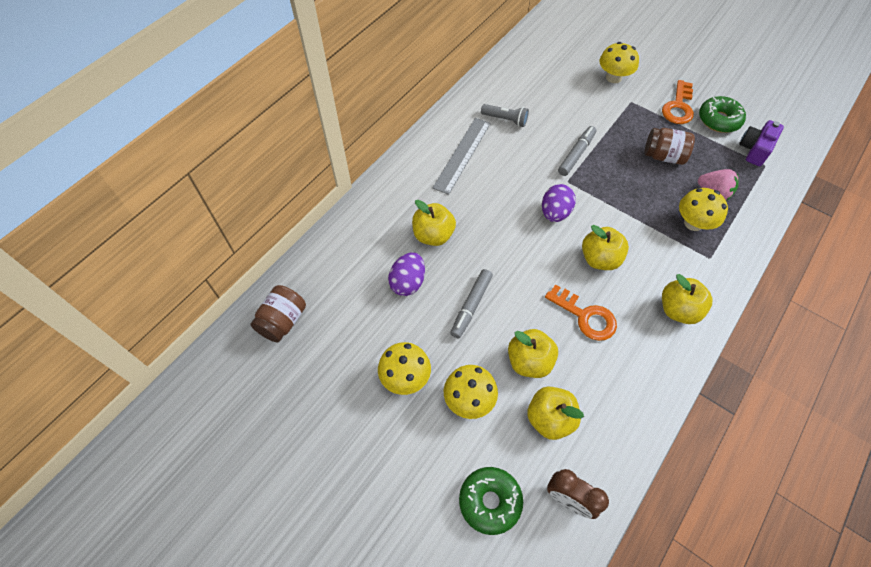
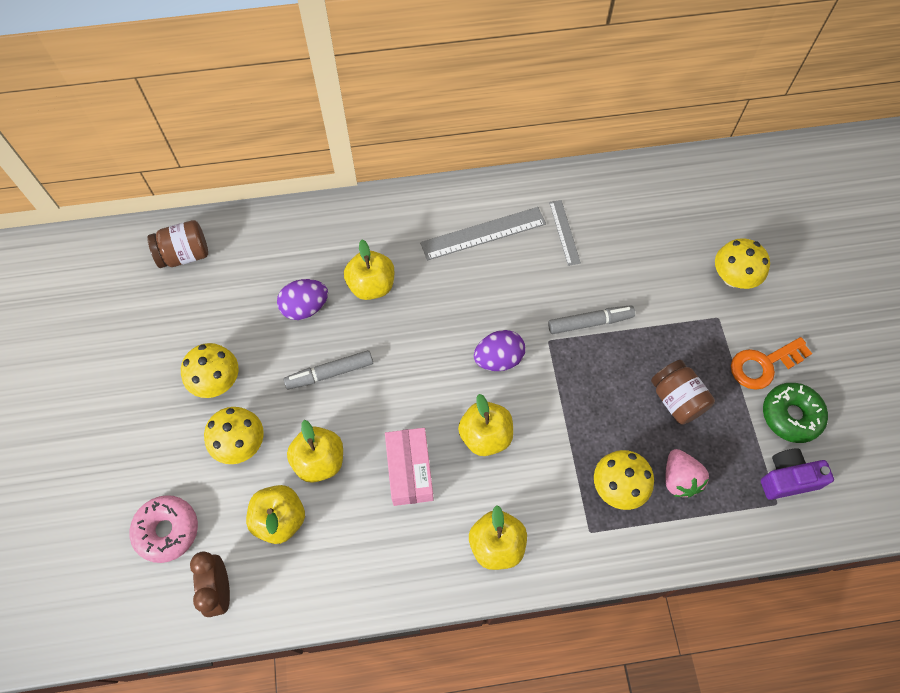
camera: 45 degrees right, 5 degrees up
green donut [459,467,523,535] -> pink donut [130,495,198,563]
grey flashlight [481,104,529,127] -> grey ruler [549,200,581,266]
orange key [545,284,617,341] -> pink box [385,428,434,506]

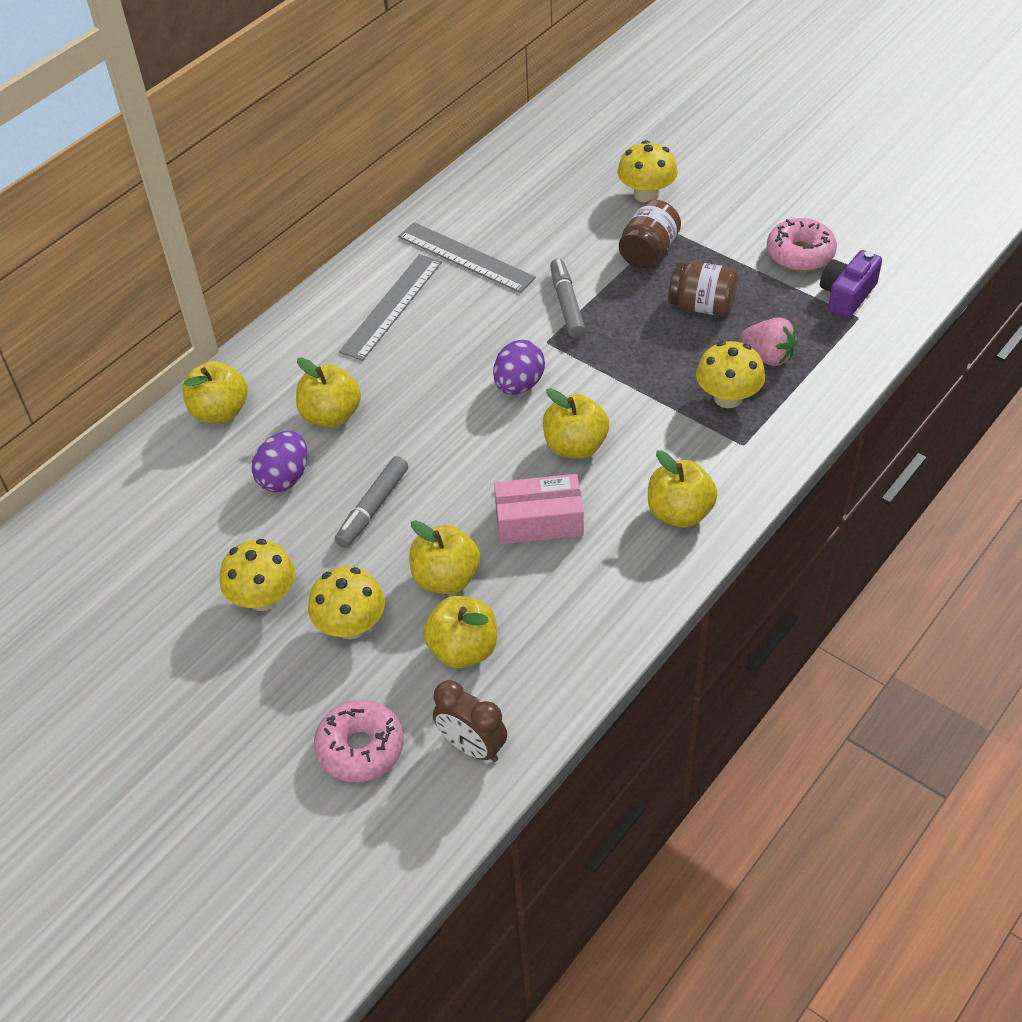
camera: 40 degrees left, 15 degrees down
brown jar [147,220,208,268] -> brown jar moved to [619,199,681,268]
pink box [385,428,434,506] -> pink box turned 45 degrees counterclockwise [494,474,584,544]
grey marker [548,305,635,334] -> grey marker turned 45 degrees counterclockwise [550,259,585,338]
grey ruler [549,200,581,266] -> grey ruler [398,222,536,293], size x1.67
orange key [731,337,812,390] -> none
green donut [763,383,828,443] -> pink donut [767,218,837,271]
none -> yellow apple [182,361,248,423]

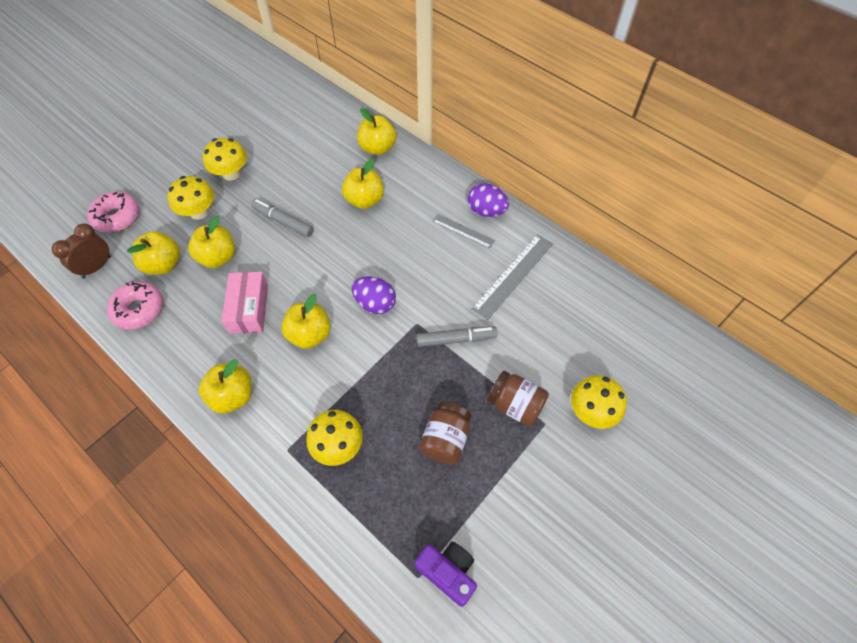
camera: 90 degrees right, 10 degrees up
purple egg [252,431,307,492] -> purple egg moved to [468,183,509,217]
grey ruler [339,254,442,361] -> grey ruler [432,214,495,248], size x0.60
pink strawberry [741,317,797,366] -> none
pink donut [767,218,837,271] -> pink donut moved to [107,281,163,330]

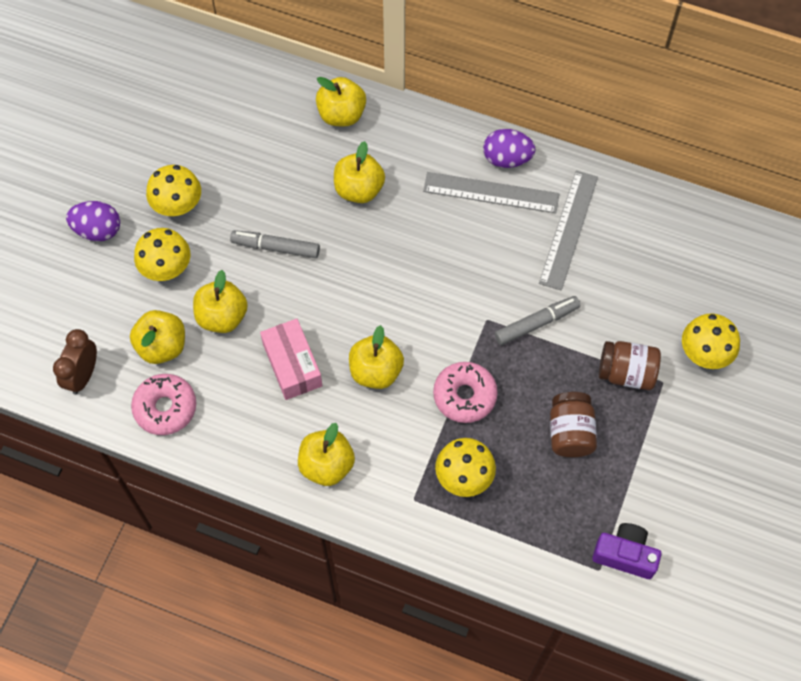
camera: 20 degrees left, 5 degrees up
pink donut [87,191,139,233] -> pink donut moved to [433,362,498,423]
purple egg [352,276,396,314] -> purple egg moved to [66,201,120,241]
grey ruler [432,214,495,248] -> grey ruler [423,172,559,213], size x1.67

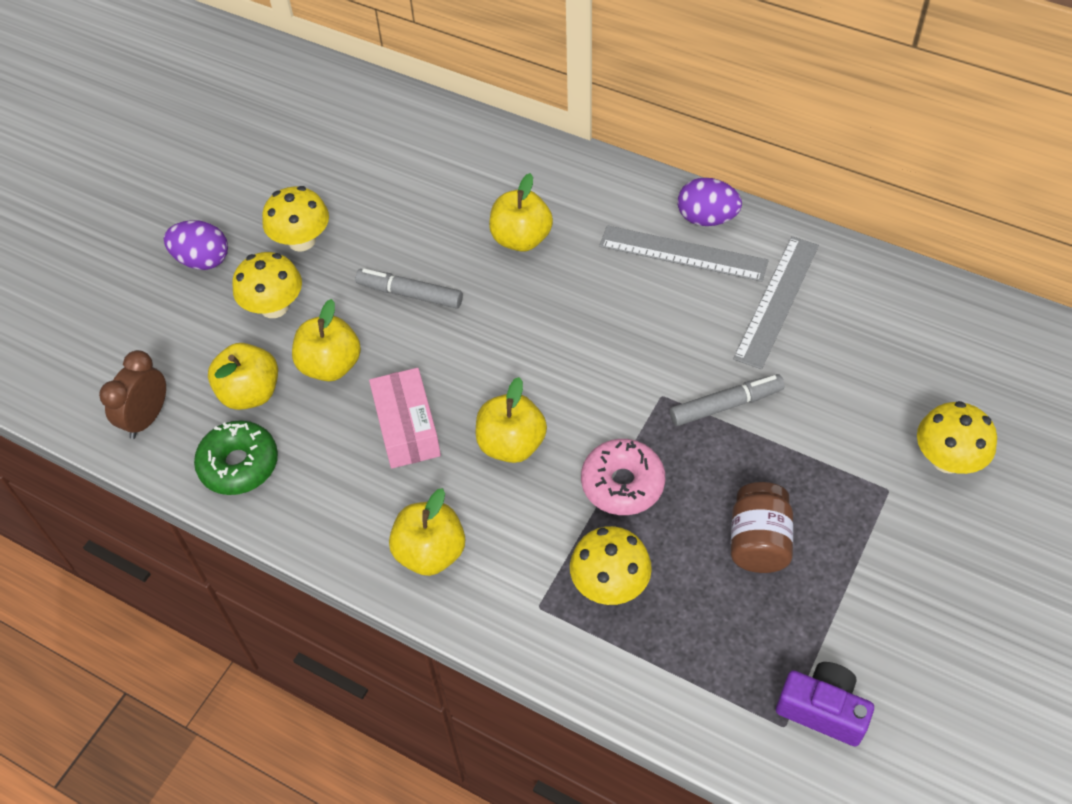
camera: 10 degrees right, 10 degrees down
pink donut [131,374,196,435] -> green donut [194,420,278,495]
yellow apple [316,77,366,126] -> none
brown jar [599,341,661,390] -> none

